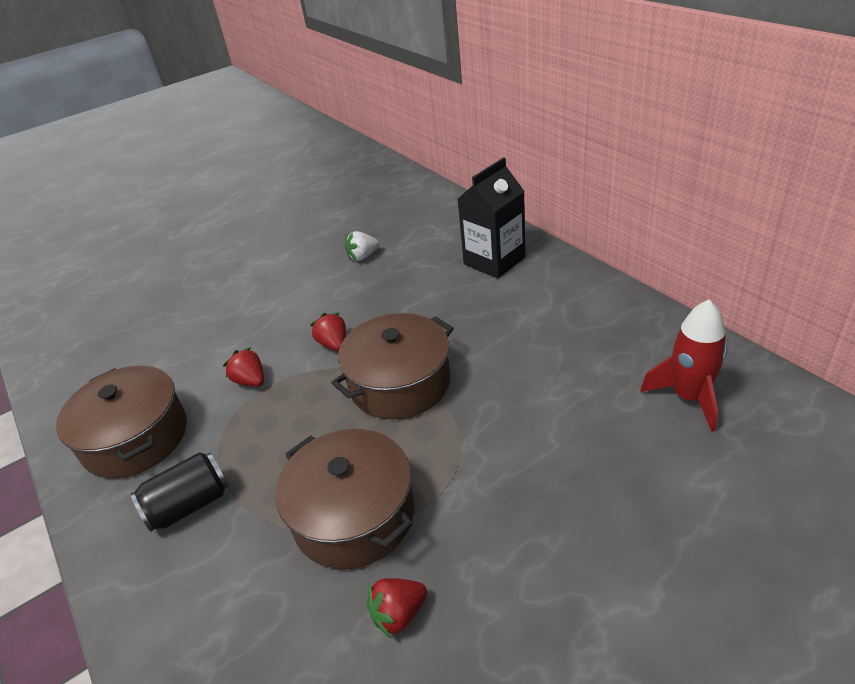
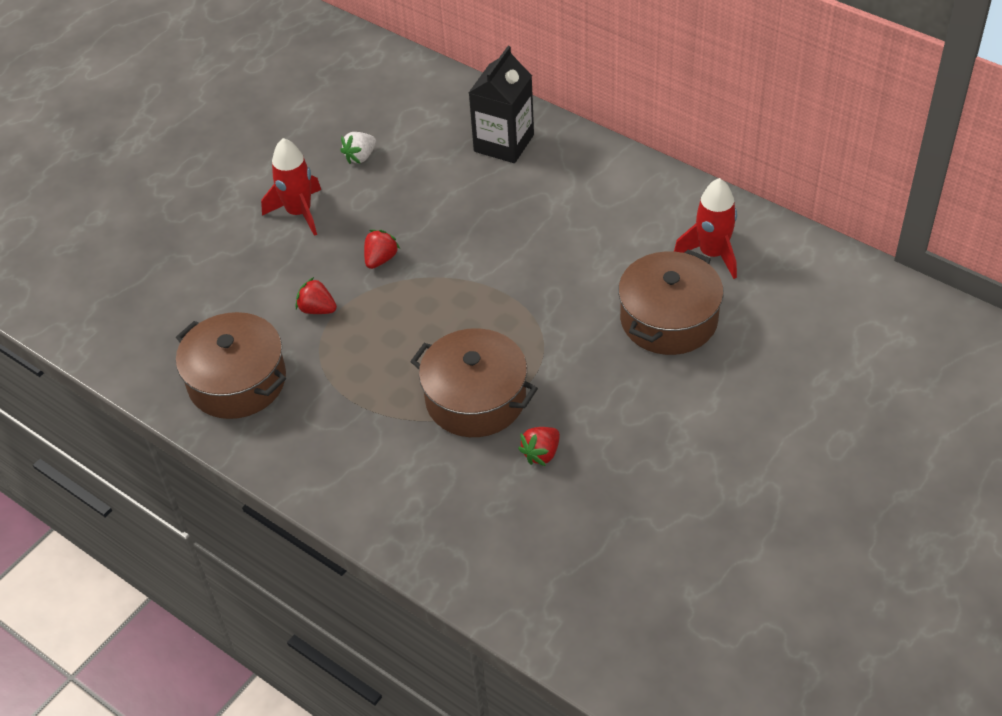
camera: 20 degrees left, 10 degrees up
black can [130,452,228,532] -> none
red strawberry [310,313,346,351] -> red strawberry turned 75 degrees clockwise [364,230,400,269]
brown pot [331,313,454,419] -> brown pot moved to [618,250,724,355]
none -> red rocket [261,138,321,236]

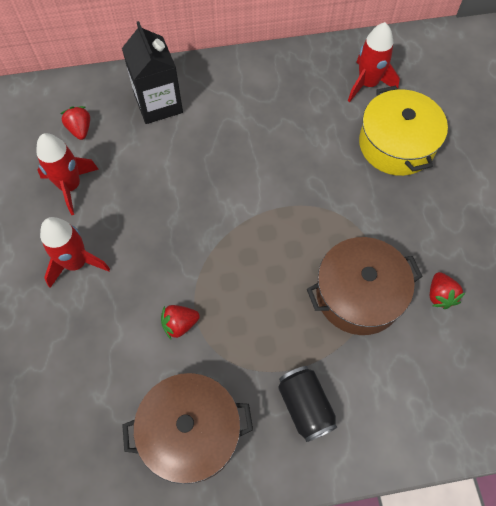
camera: 50 degrees left, 15 degrees up
white strawberry [340,132,376,164] -> red rocket [36,133,99,215]
red strawberry [364,230,400,269] -> red strawberry moved to [60,106,90,140]
brown pot [618,250,724,355] -> yellow pot [359,86,448,176]
none -> black can [278,366,337,442]

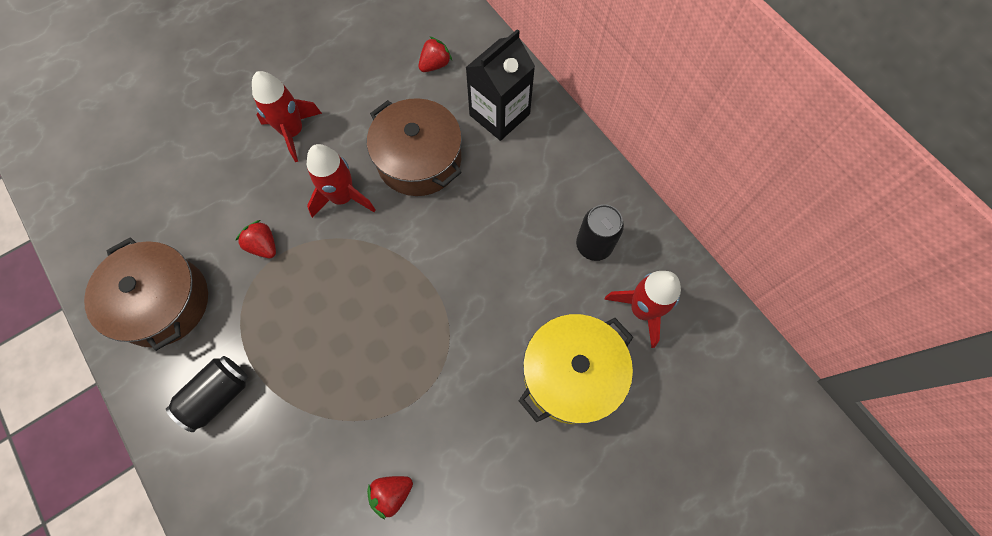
camera: 65 degrees right, 5 degrees up
red rocket [36,133,99,215] -> red rocket moved to [307,144,375,218]
brown pot [307,237,423,335] -> brown pot moved to [367,98,462,196]
none -> black can [576,204,624,261]

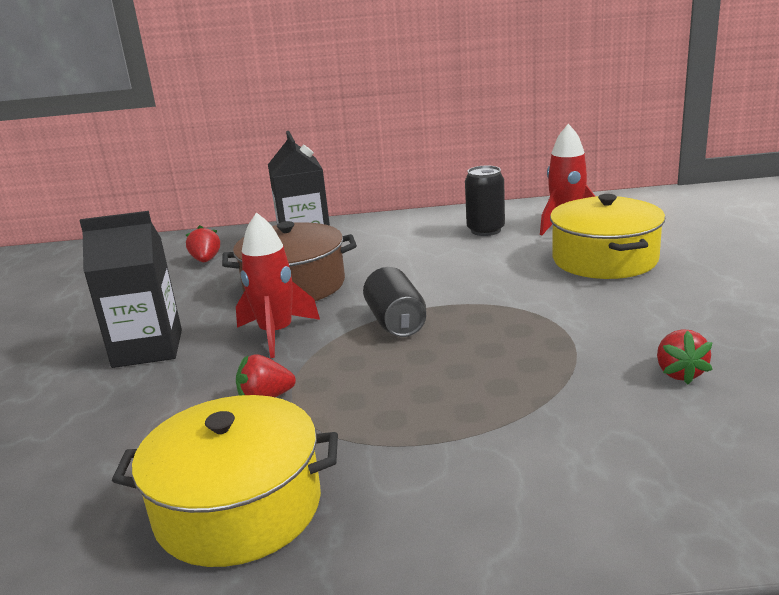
camera: 55 degrees left, 45 degrees down
brown pot [84,237,208,351] -> yellow pot [112,395,338,567]
black can [166,356,248,432] -> black can moved to [363,267,426,337]
red rocket [252,71,322,162] -> black carton [79,211,182,368]

